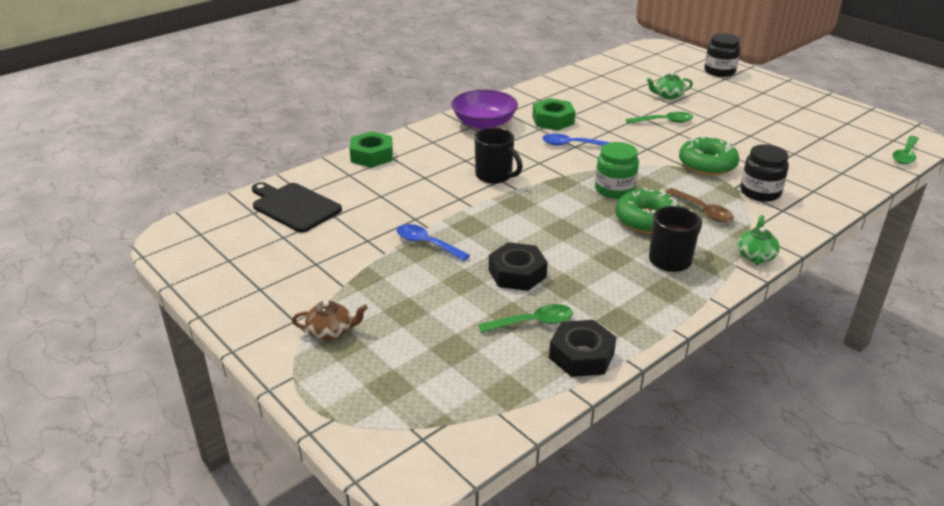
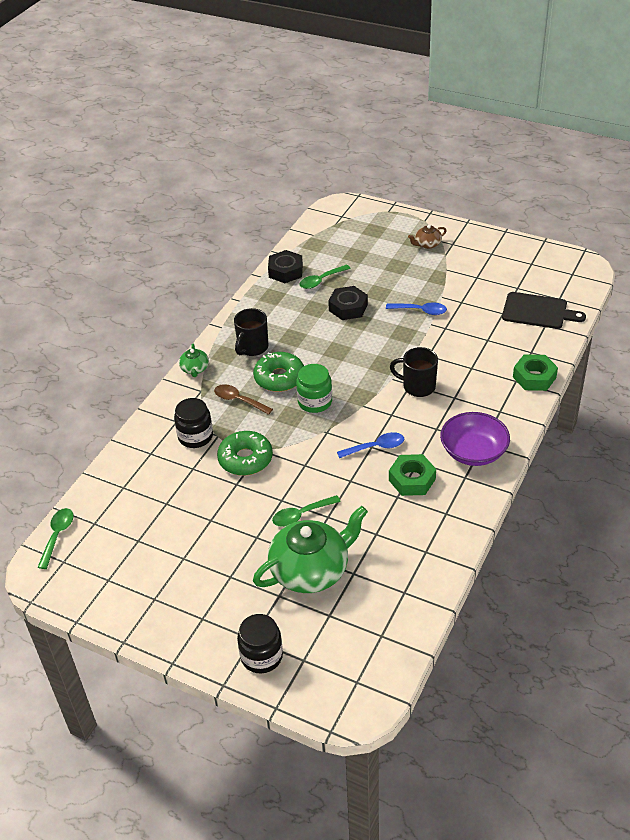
camera: 160 degrees right, 10 degrees up
green teapot [646,72,693,99] -> green teapot [253,506,368,593], size x2.22

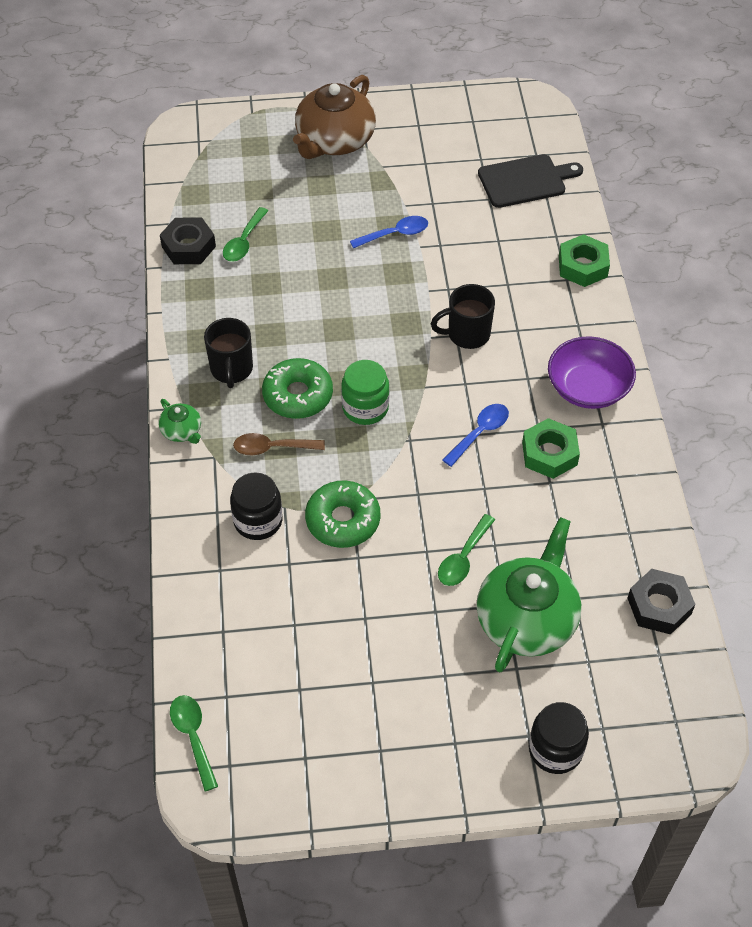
camera: 35 degrees left, 10 degrees up
black nut [328,286,368,320] -> black nut moved to [627,569,695,634]
brown teapot [408,225,447,249] -> brown teapot [293,75,376,159], size x2.22

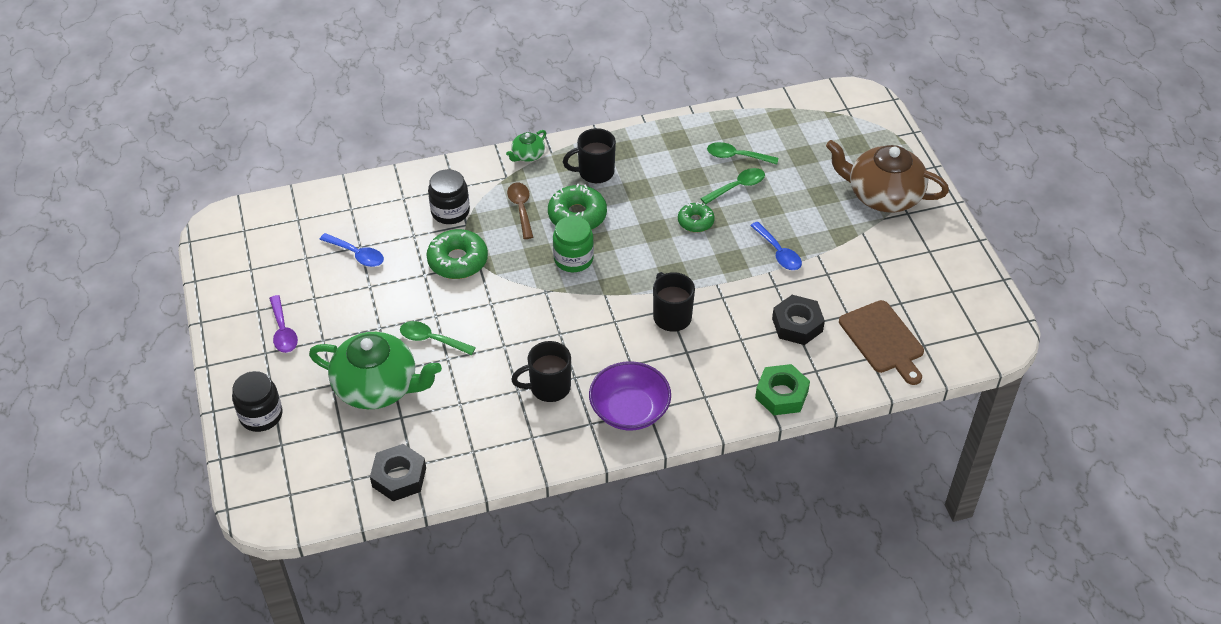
camera: 80 degrees right, 5 degrees down
black nut [160,217,216,264] -> black nut moved to [772,295,825,345]
green spoon [170,695,218,791] -> green spoon moved to [700,168,765,205]
blue spoon [443,404,509,467] -> blue spoon moved to [319,233,384,267]
black cutting board [478,154,583,208] -> brown cutting board [839,300,924,385]
green nut [522,418,580,479] -> black mug [511,341,571,402]
none -> purple spoon [269,295,298,353]
none -> green donut [678,202,715,232]

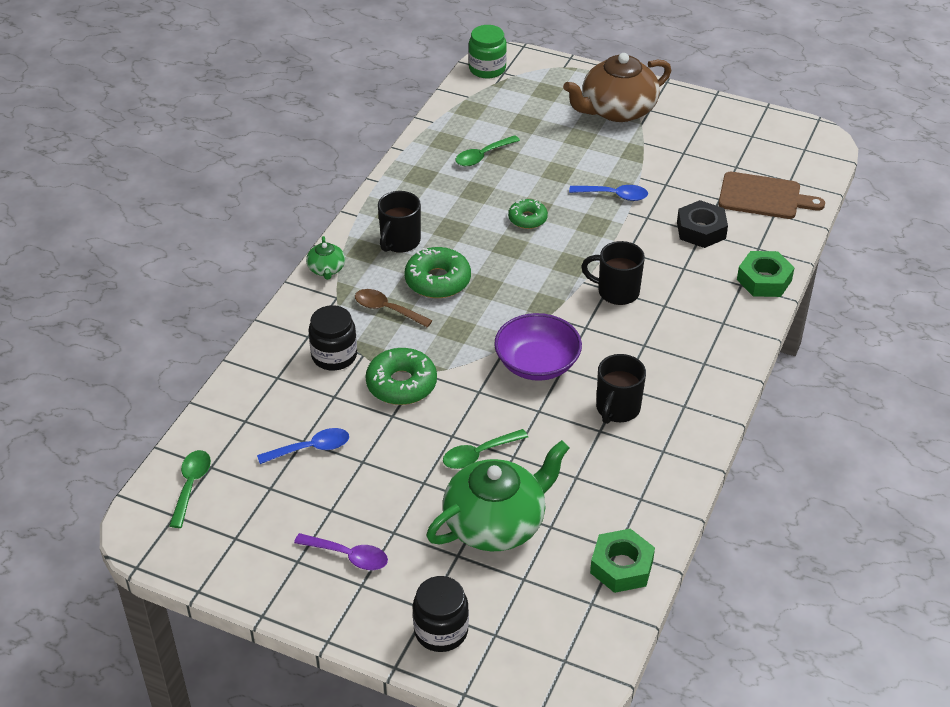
camera: 50 degrees left, 5 degrees down
black nut [370,444,426,501] -> green nut [590,528,655,593]
green jar [553,216,594,272] -> green jar moved to [469,25,507,78]
purple bowl [589,361,671,431] -> purple bowl moved to [494,313,582,381]
green spoon [700,168,765,205] -> green spoon moved to [169,450,211,528]

